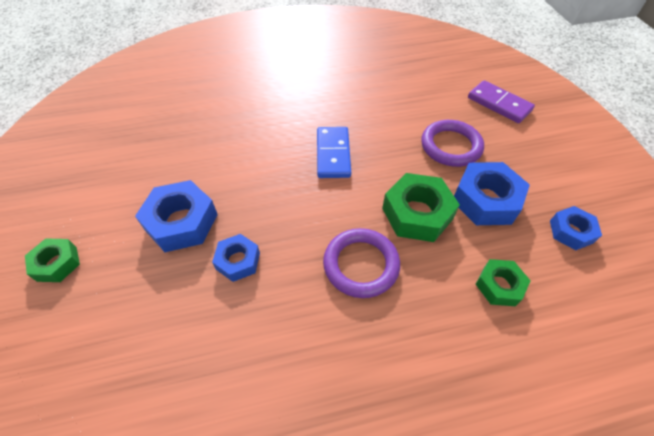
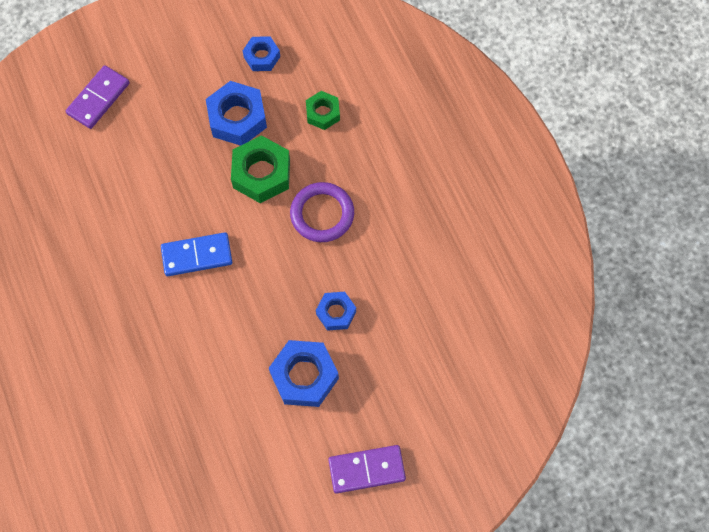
camera: 100 degrees left, 15 degrees up
green nut [25,238,80,282] -> purple domino [328,445,406,494]
purple ring [421,120,484,167] -> none

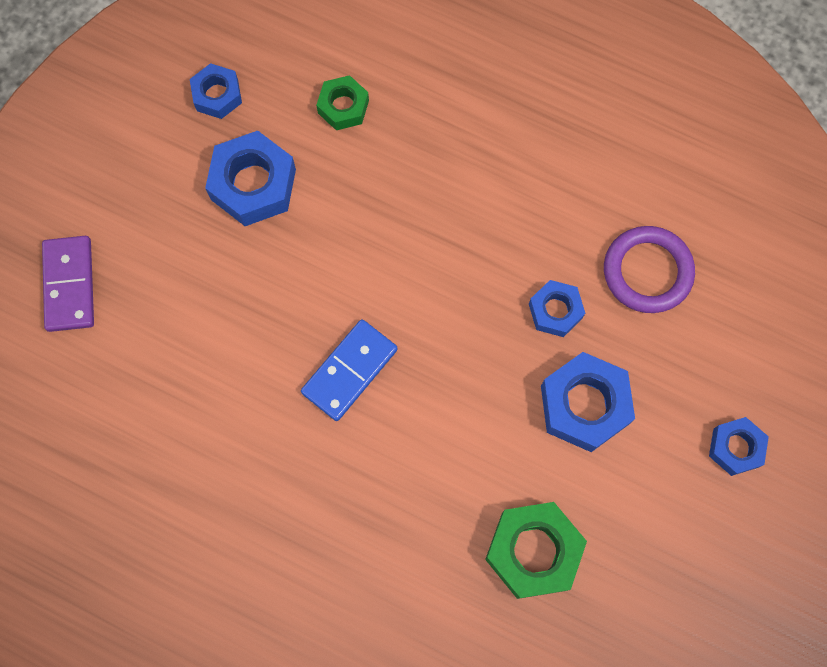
camera: 40 degrees left, 5 degrees up
green nut [231,135,290,203] -> green nut moved to [485,502,587,599]
purple ring [290,182,354,242] -> purple ring moved to [604,226,695,313]
purple domino [328,445,406,494] -> blue nut [709,417,769,476]

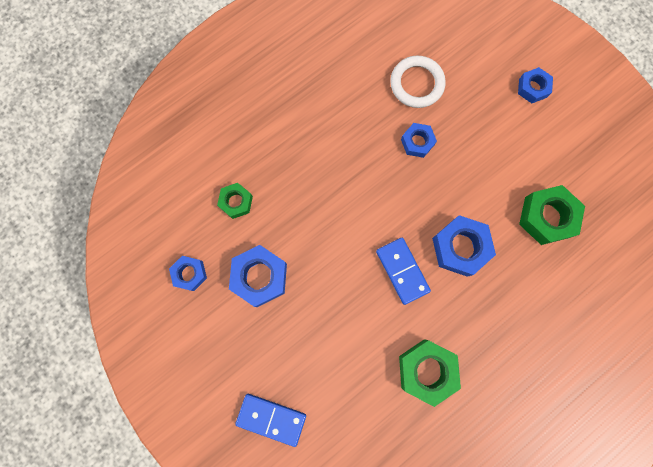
camera: 65 degrees left, 5 degrees up
purple domino [42,236,94,332] -> blue domino [235,394,306,447]
blue nut [541,352,635,452] -> blue nut moved to [432,215,496,277]
purple ring [604,226,695,313] -> white ring [390,56,446,108]
none -> green nut [399,339,461,407]

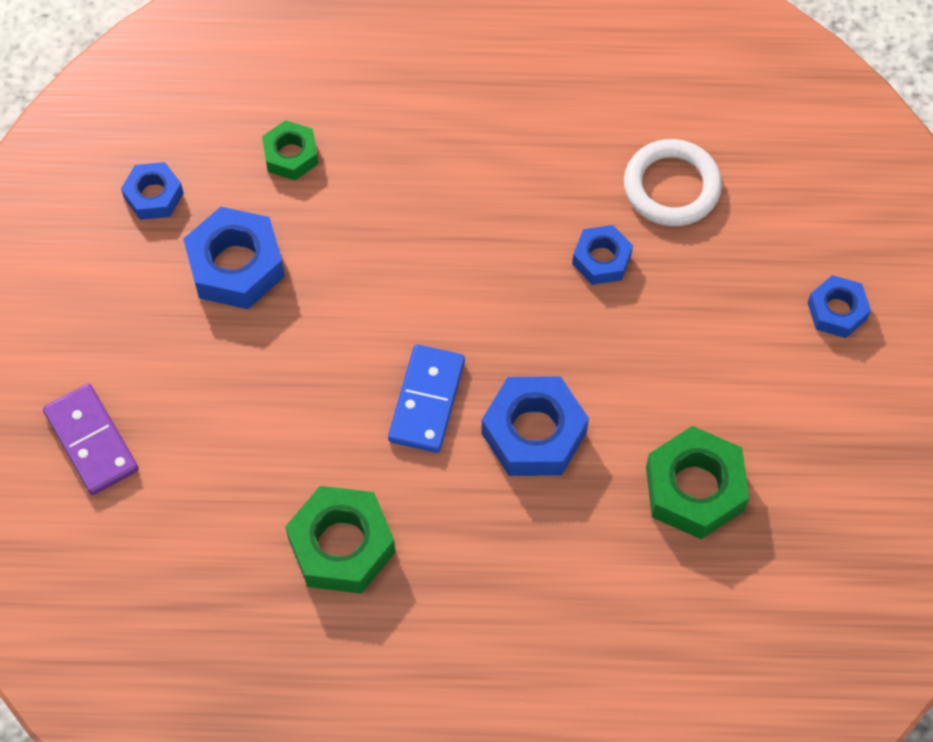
camera: 40 degrees right, 15 degrees down
blue domino [235,394,306,447] -> purple domino [43,384,139,495]

